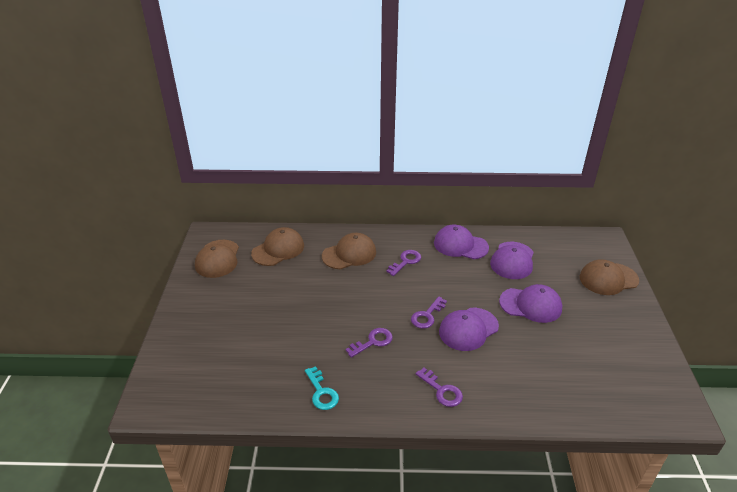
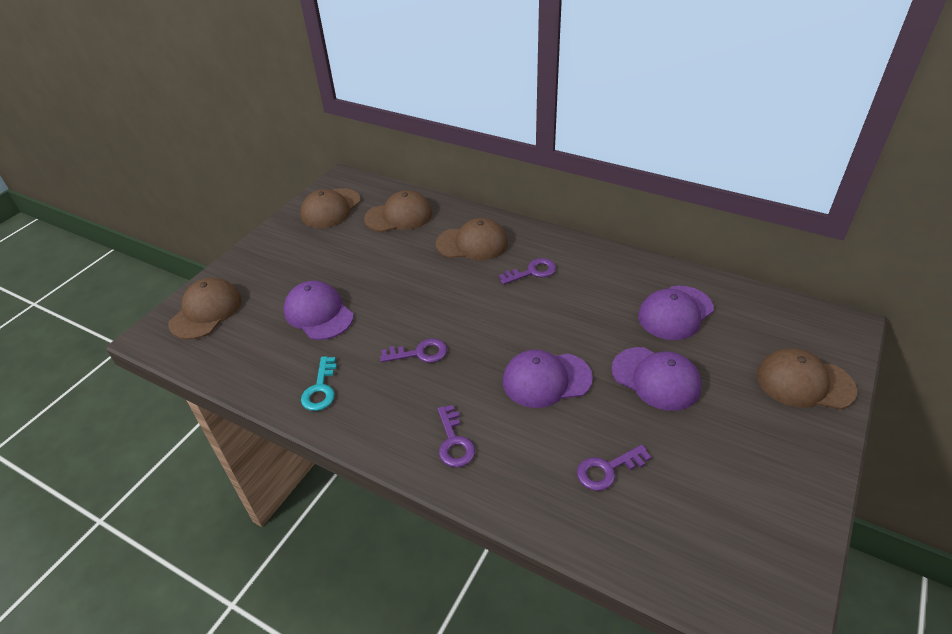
camera: 30 degrees right, 5 degrees up
purple key [411,296,447,329] -> purple key moved to [577,445,651,491]
purple cap [434,225,489,259] -> purple cap moved to [284,281,354,340]
none -> brown cap [168,278,241,340]

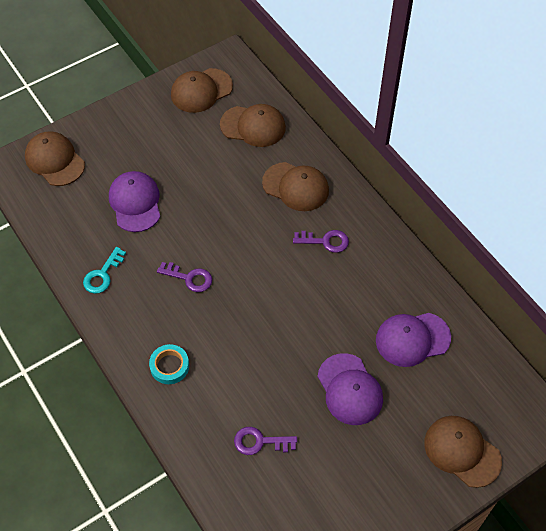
camera: 25 degrees right, 15 degrees up
brown cap [168,278,241,340] -> brown cap turned 90 degrees counterclockwise [25,131,85,186]
purple key [438,405,475,467] -> turquoise tape [149,344,189,384]
purple cap [503,350,593,408] -> none

